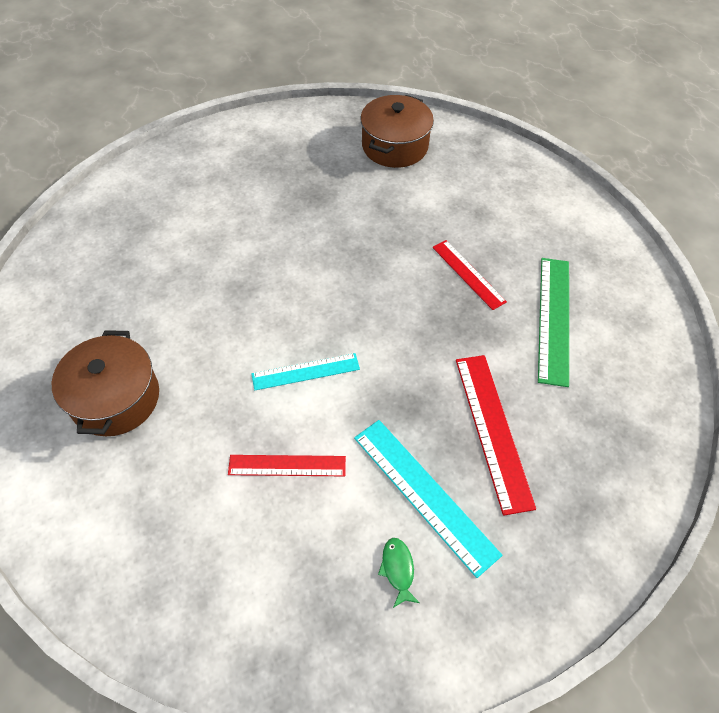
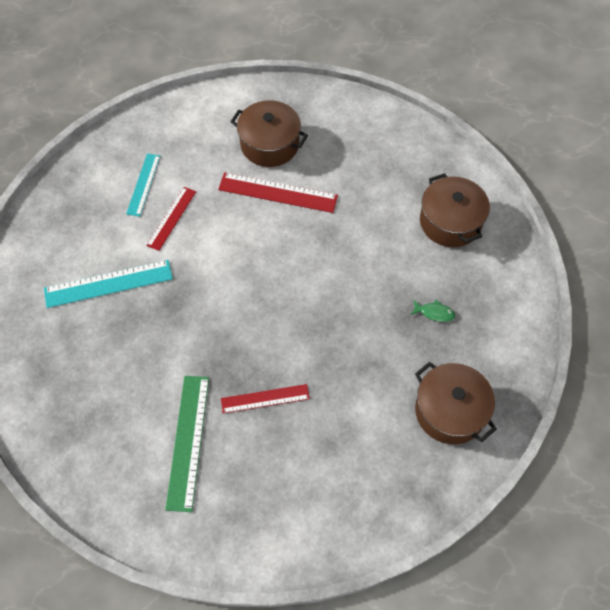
camera: 115 degrees right, 5 degrees up
turquoise ruler [251,353,360,390] -> turquoise ruler moved to [126,154,160,217]
green fish [378,538,420,608] -> green fish moved to [410,299,455,322]
red ruler [456,355,536,516] -> red ruler moved to [218,172,338,213]
green ruler [538,258,569,387] -> green ruler turned 60 degrees clockwise [165,376,209,512]
none -> brown pot [420,173,490,247]

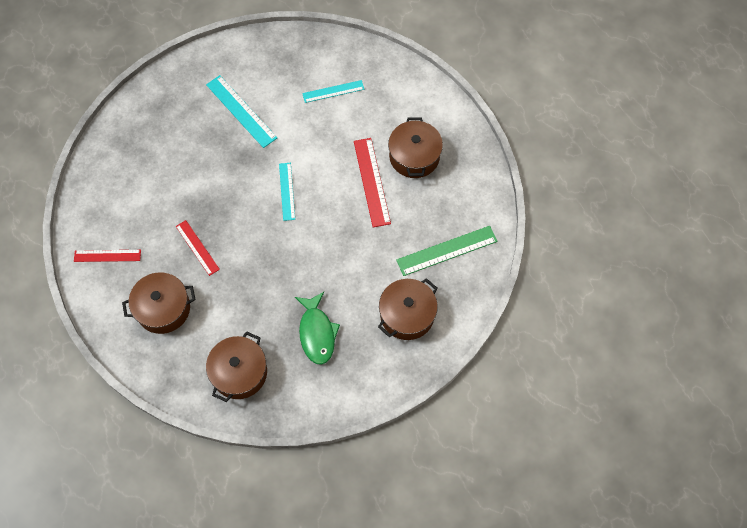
camera: 65 degrees right, 5 degrees up
red ruler [146,187,196,251] -> red ruler moved to [74,250,141,262]
green ruler [165,376,209,512] -> green ruler moved to [396,226,498,276]
green fish [410,299,455,322] -> green fish [295,292,340,365], size x2.09
none -> brown pot [122,272,195,334]
none -> turquoise ruler [279,163,295,221]

